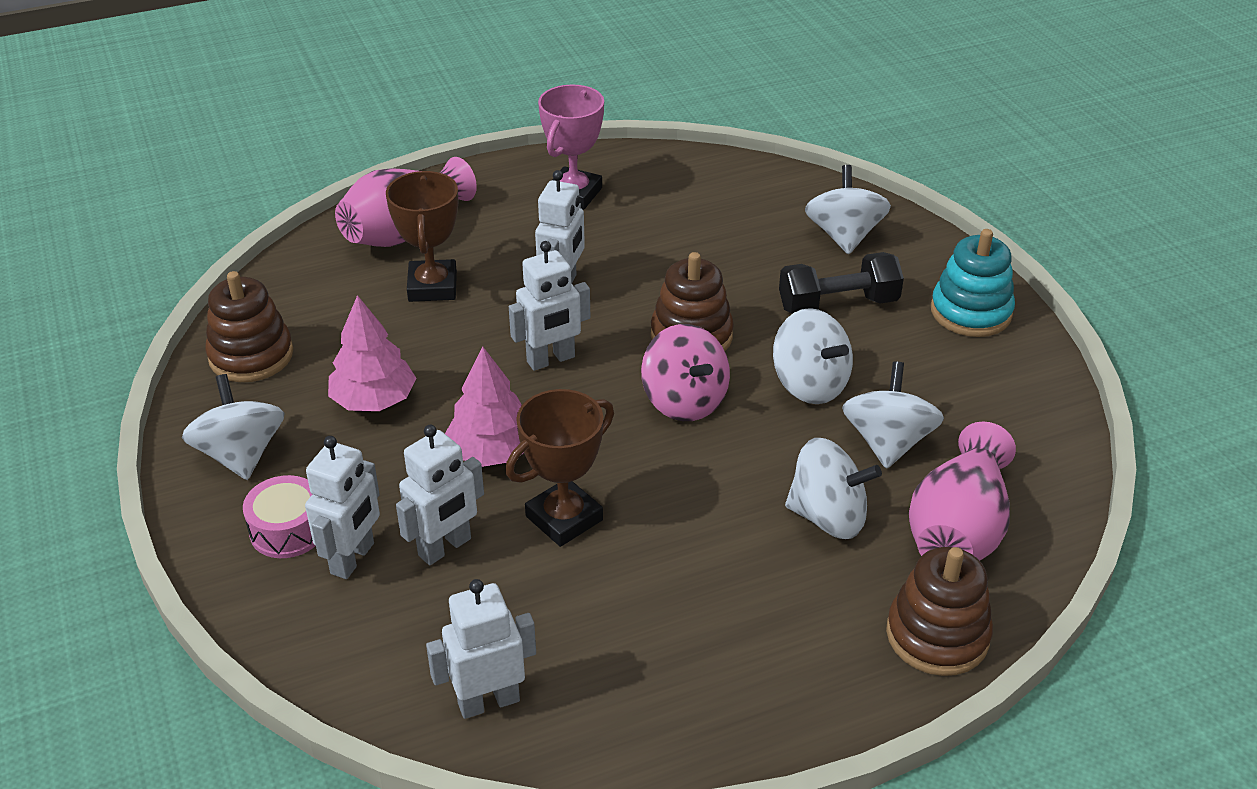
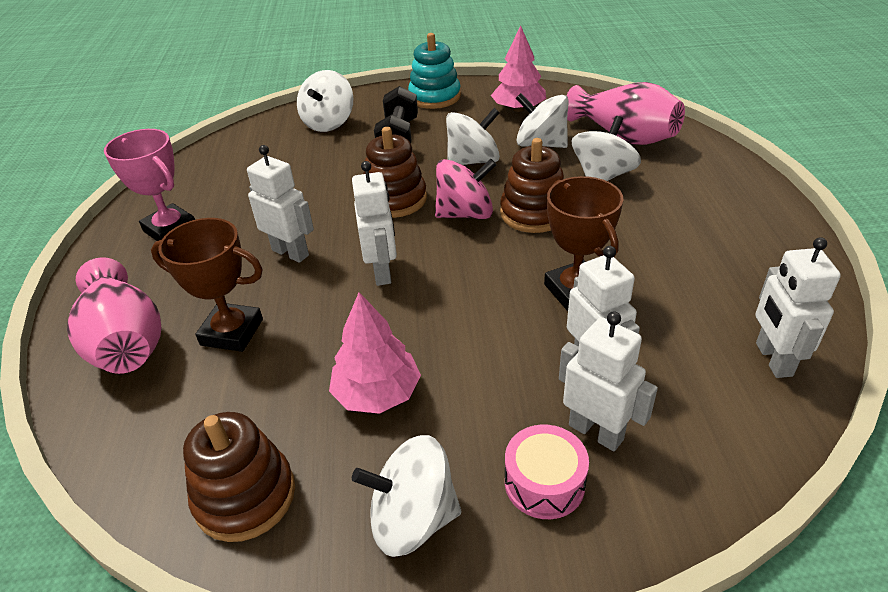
camera: 70 degrees left, 0 degrees up
pink tree [445,346,524,467] -> pink tree moved to [491,25,546,112]
white spinning top [805,165,891,254] -> white spinning top turned 90 degrees counterclockwise [297,70,353,132]
brown stacking toy [886,547,993,676] -> brown stacking toy moved to [500,138,564,233]

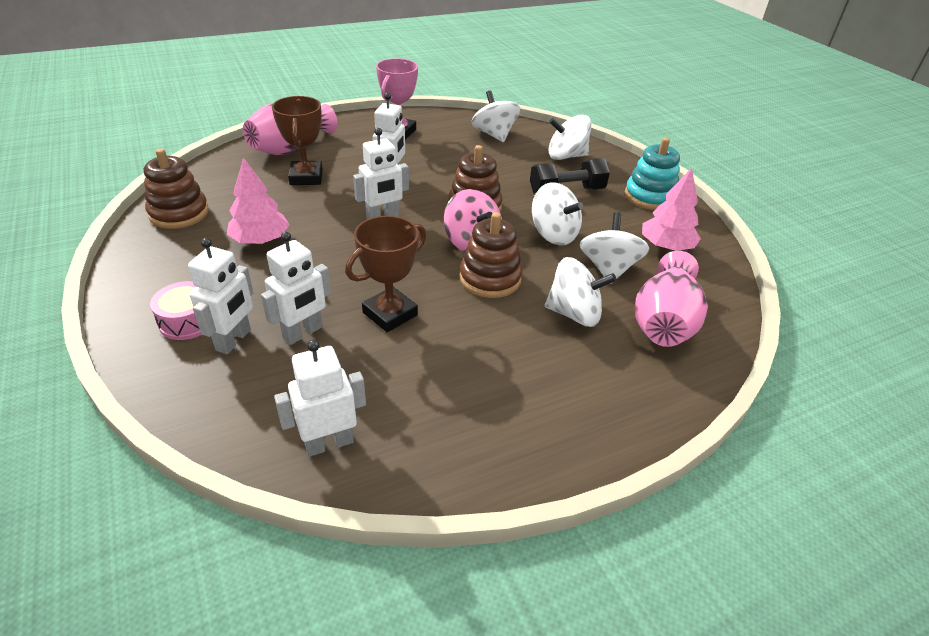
camera: 65 degrees right, 0 degrees up
white spinning top [352,435,461,557] -> white spinning top moved to [472,90,520,142]

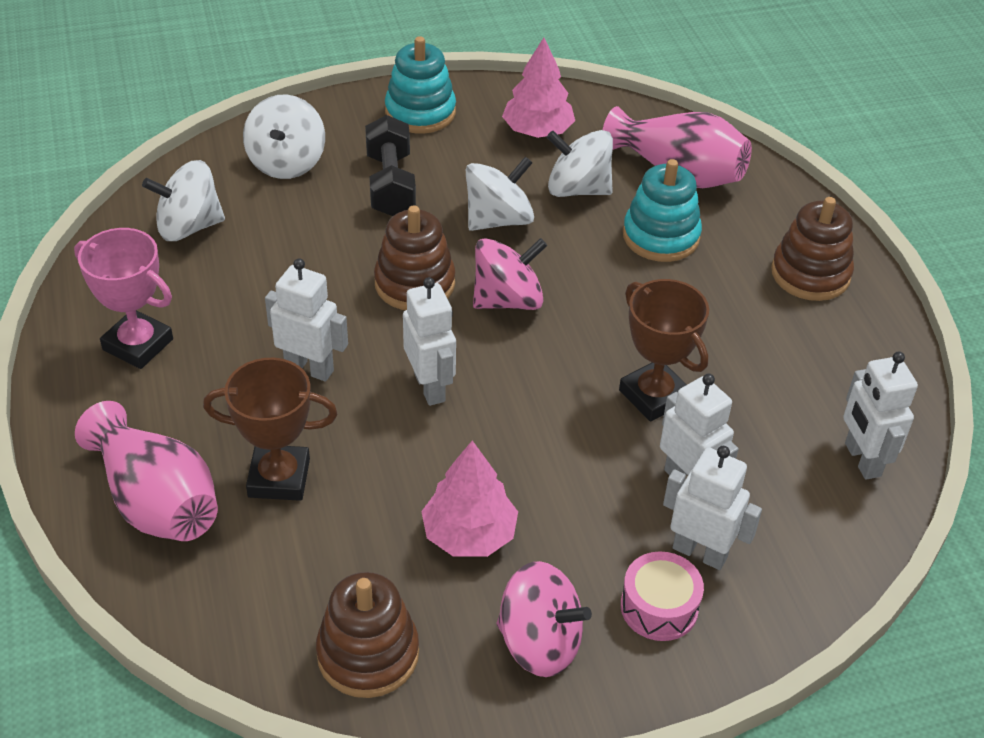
camera: 80 degrees left, 5 degrees up
brown stacking toy [459,212,523,298] -> brown stacking toy moved to [771,197,854,301]
white spinning top [545,257,616,327] -> turquoise stacking toy [623,159,702,262]
none -> pink spinning top [497,561,592,677]

